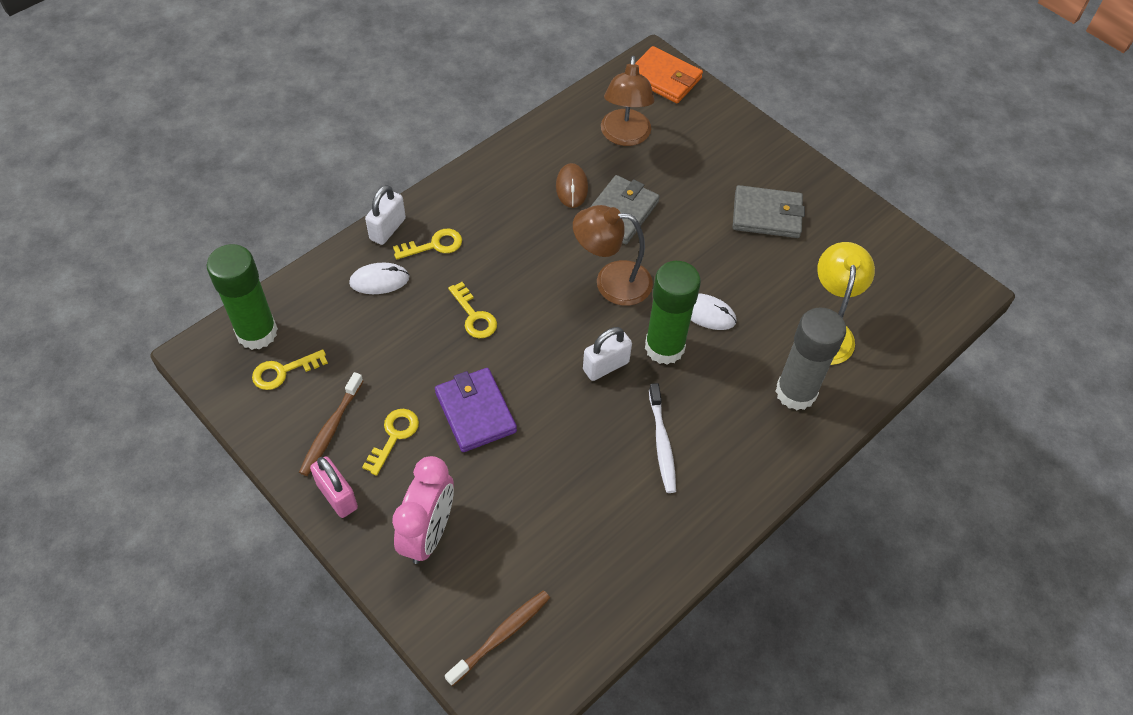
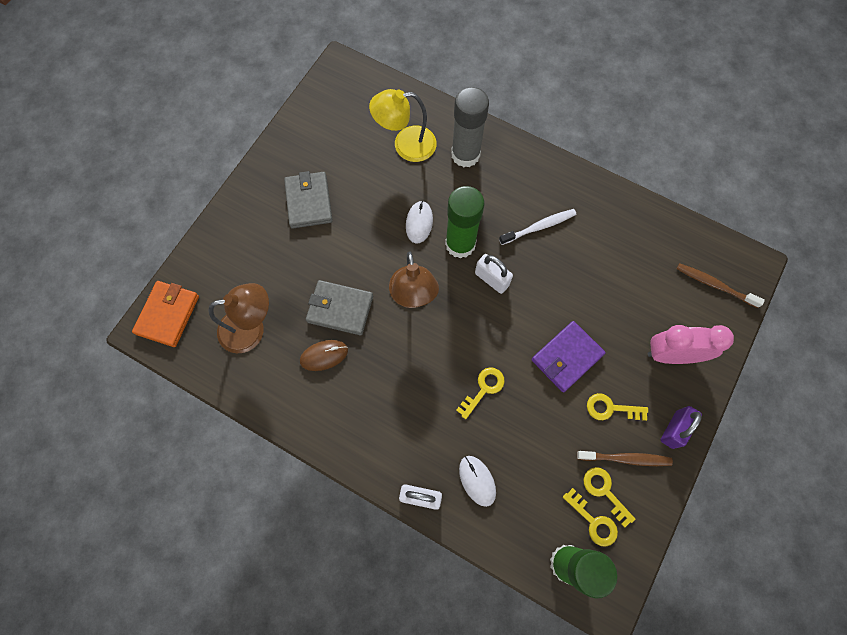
camera: 105 degrees left, 15 degrees up
pink padlock [310,456,358,518] -> purple padlock [661,406,702,449]
yellow key [393,229,462,259] -> yellow key moved to [583,467,636,528]

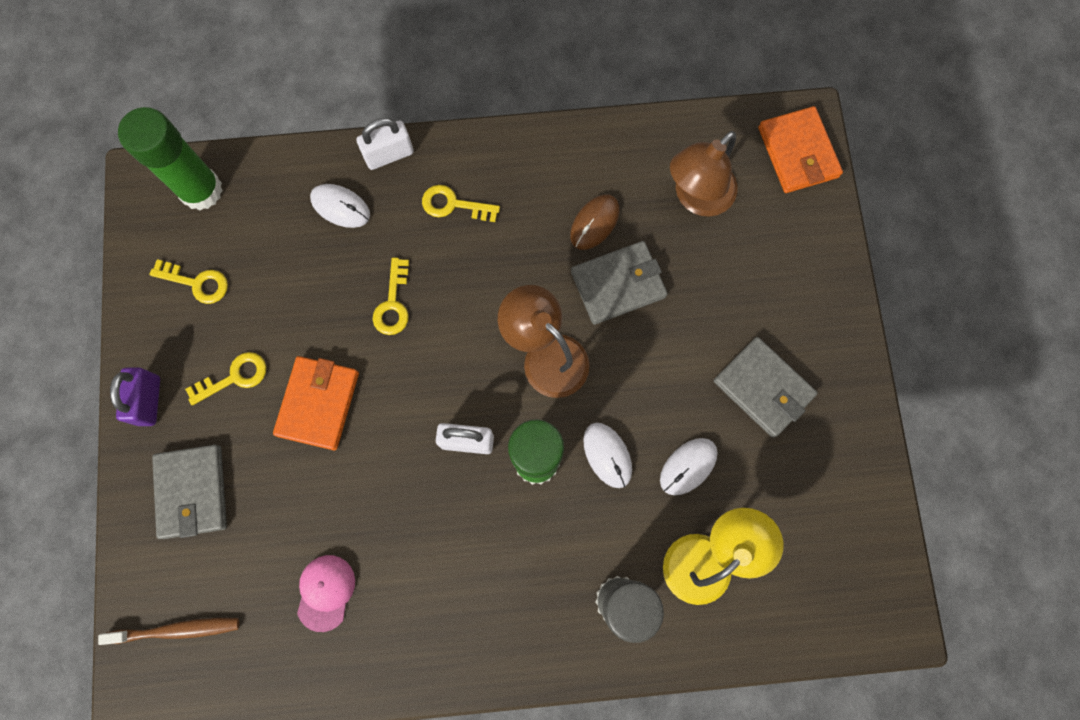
camera: 145 degrees right, 5 degrees up
white toothbrush [499,209,576,245] -> none
purple wallet [531,321,606,392] -> orange wallet [273,356,359,450]
yellow key [563,488,618,547] -> yellow key moved to [422,185,500,222]
brown toothbrush [577,451,673,466] -> none
pink clock [648,325,734,364] -> grey wallet [152,445,227,539]
none -> pink cap [297,555,355,632]
none -> white mouse [660,438,717,495]

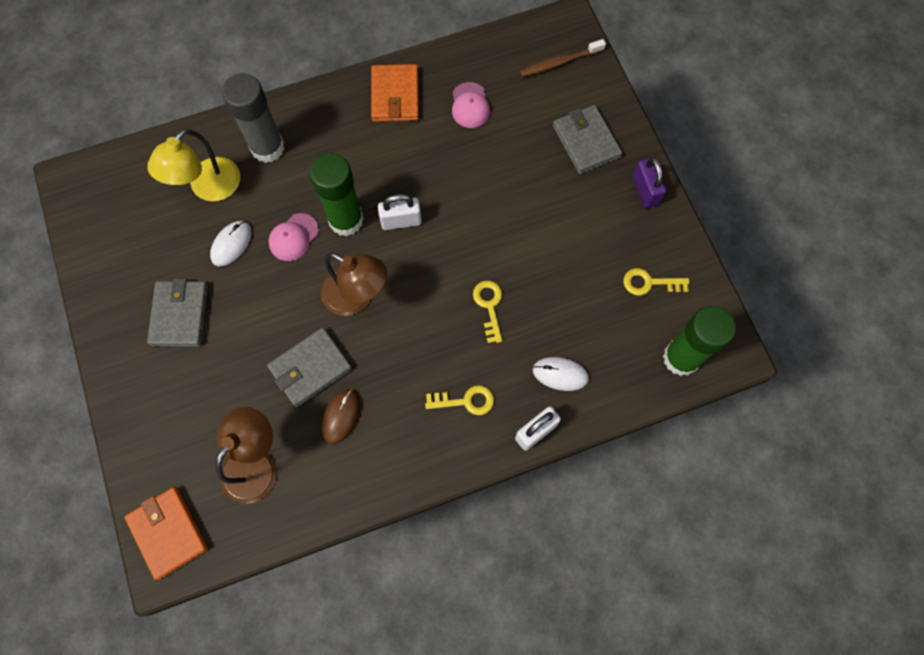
camera: 165 degrees right, 5 degrees down
yellow key [185,352,266,405] -> none
orange wallet [273,356,359,450] -> orange wallet moved to [371,64,419,122]
white mouse [583,423,632,488] -> pink cap [269,213,319,261]
grey wallet [713,337,818,438] -> grey wallet turned 60 degrees clockwise [147,278,208,347]

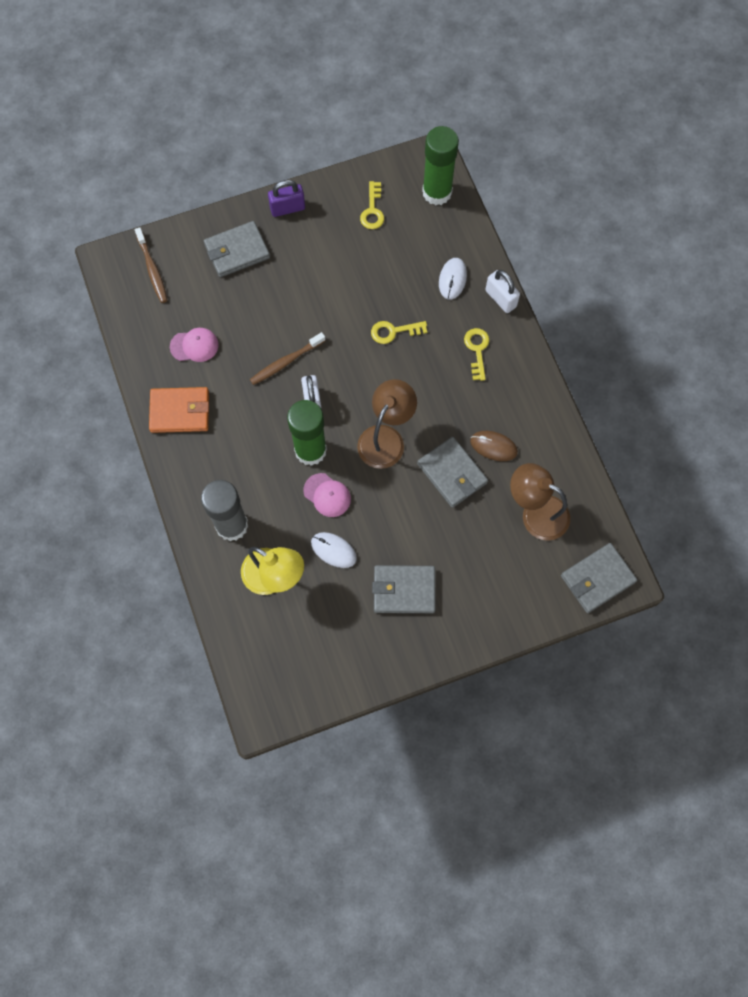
camera: 90 degrees left, 0 degrees up
orange wallet [124,487,208,580] -> grey wallet [561,543,637,613]
none -> brown toothbrush [250,332,325,385]

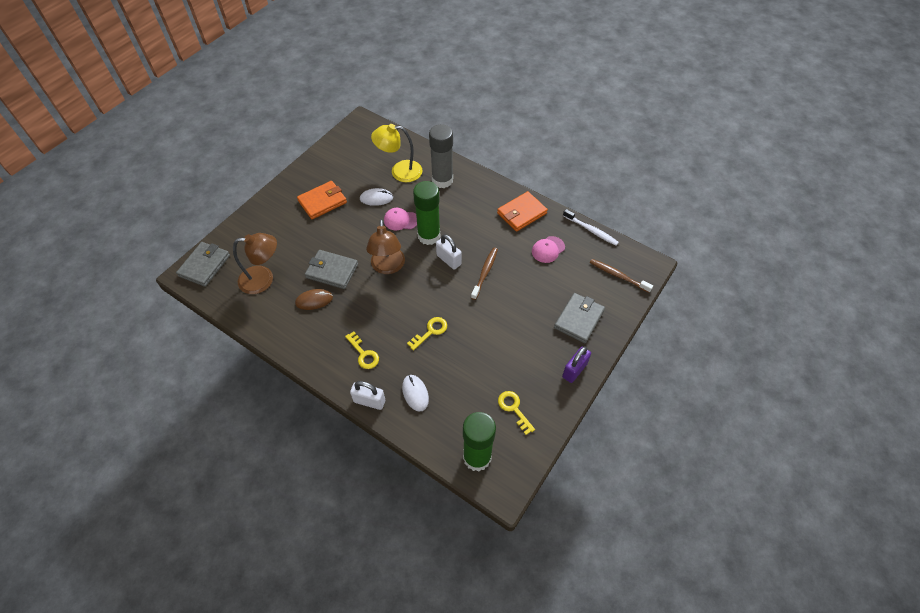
camera: 145 degrees right, 15 degrees down
grey wallet [372,565,436,613] -> orange wallet [297,181,347,219]
none -> white toothbrush [563,209,619,246]

